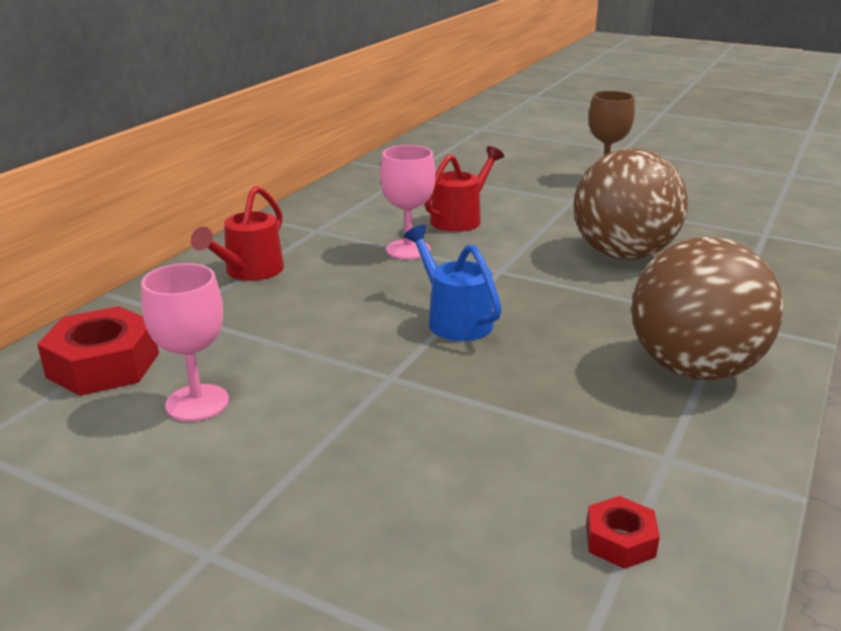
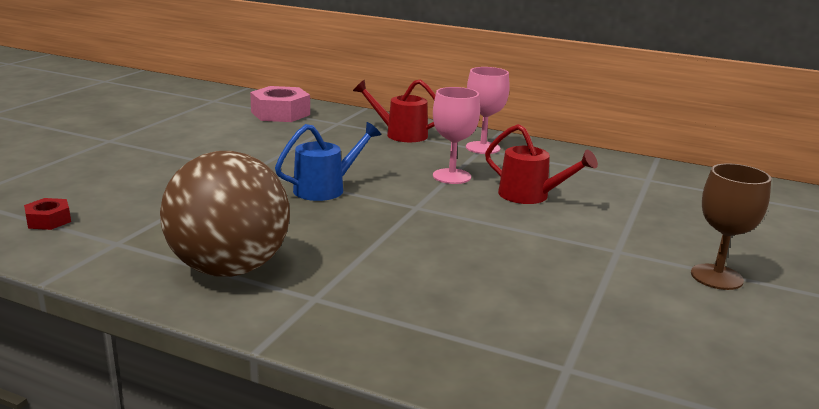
camera: 85 degrees right, 5 degrees down
red nut [37,306,159,396] -> pink nut [250,86,310,122]
pink goblet [141,263,229,421] -> pink goblet moved to [466,67,510,154]
brown ball [574,148,688,260] -> none

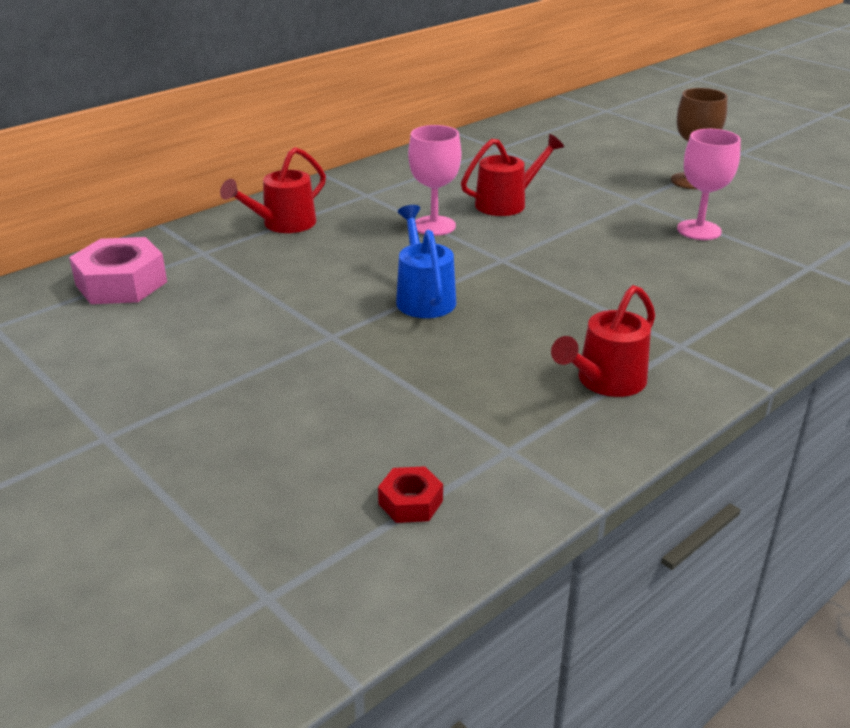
camera: 65 degrees left, 10 degrees up
brown ball [160,151,290,277] -> red watering can [551,285,655,397]
pink goblet [466,67,510,154] -> pink goblet moved to [677,129,741,240]

